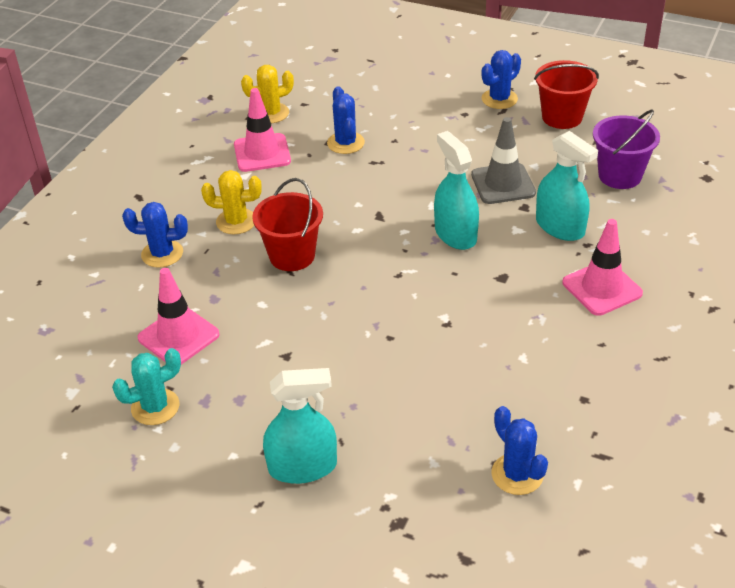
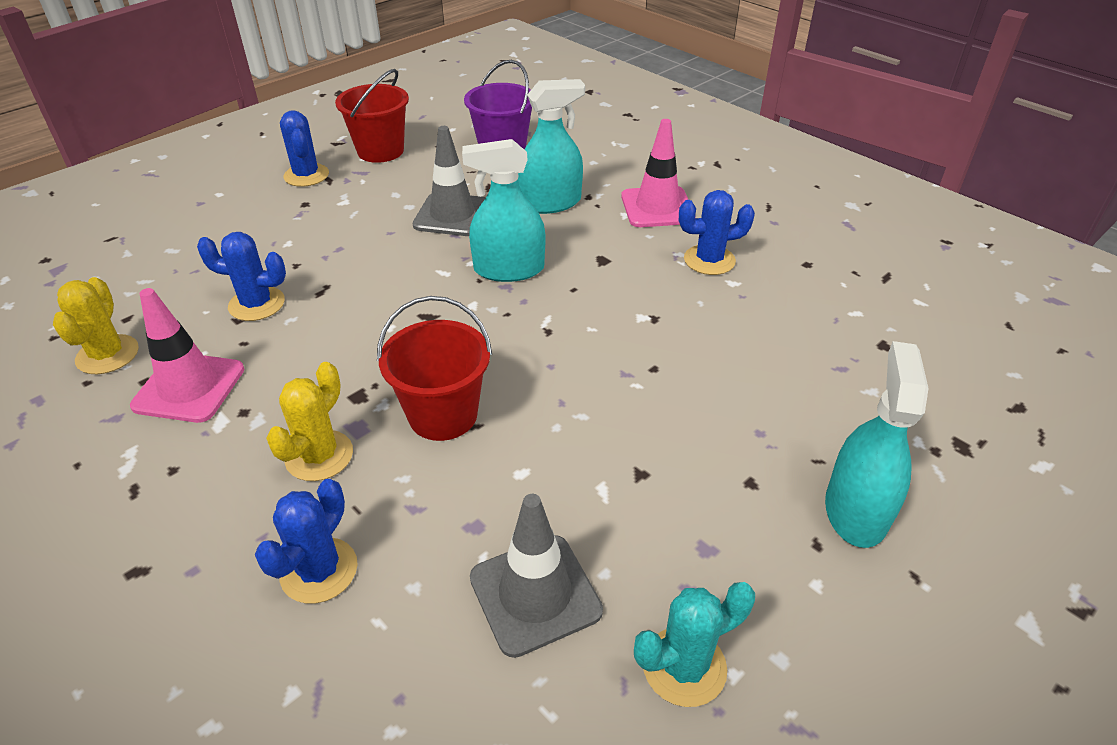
camera: 70 degrees left, 0 degrees up
turquoise cactus [112,348,181,425] -> turquoise cactus turned 75 degrees clockwise [634,582,755,707]
pink traffic cone [137,268,220,365] -> grey traffic cone [470,494,603,658]
blue cactus [492,406,548,495] -> blue cactus moved to [679,190,755,275]

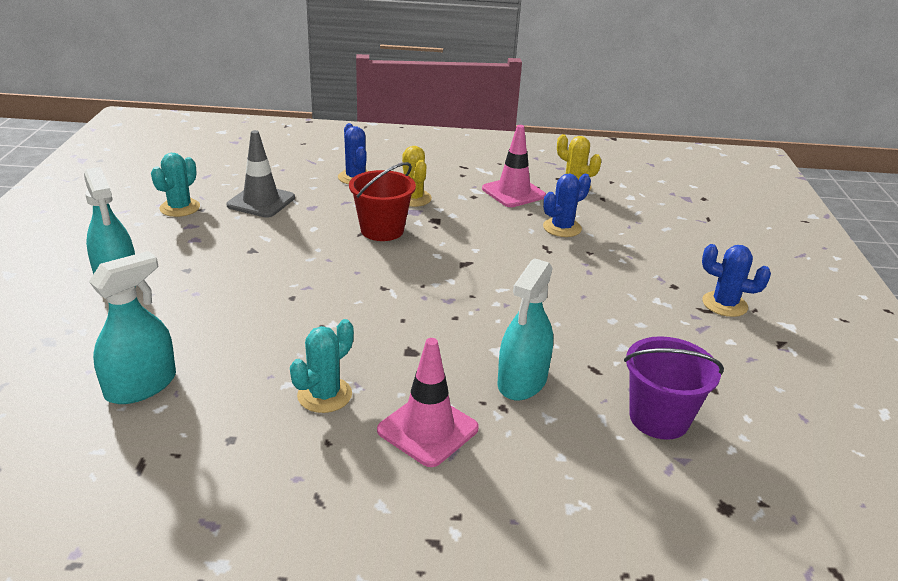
camera: 135 degrees right, 10 degrees down
red bucket [335,69,409,163] -> none
grey traffic cone [413,126,486,236] -> none
turquoise spray bottle [462,139,545,282] -> turquoise spray bottle moved to [89,251,176,404]
blue cactus [679,190,755,275] -> turquoise cactus [290,319,354,413]

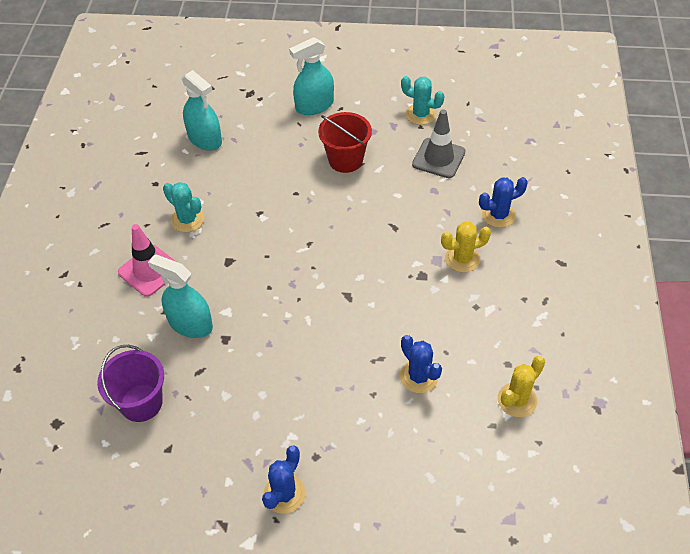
camera: 95 degrees right, 20 degrees up
red bucket [349,162,416,241] -> red bucket moved to [318,112,372,173]
pink traffic cone [482,125,546,207] -> none

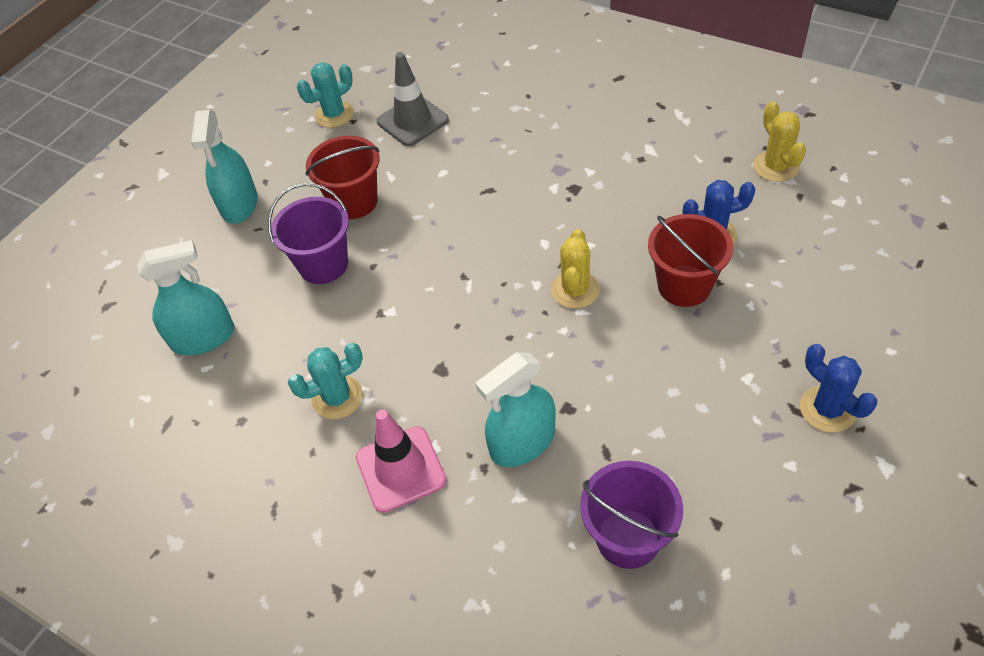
camera: 60 degrees left, 0 degrees up
yellow cactus [441,221,491,273] -> yellow cactus moved to [551,229,600,309]
blue cactus [479,177,528,228] -> none
none -> purple bucket [268,183,349,284]
none -> red bucket [648,214,733,307]

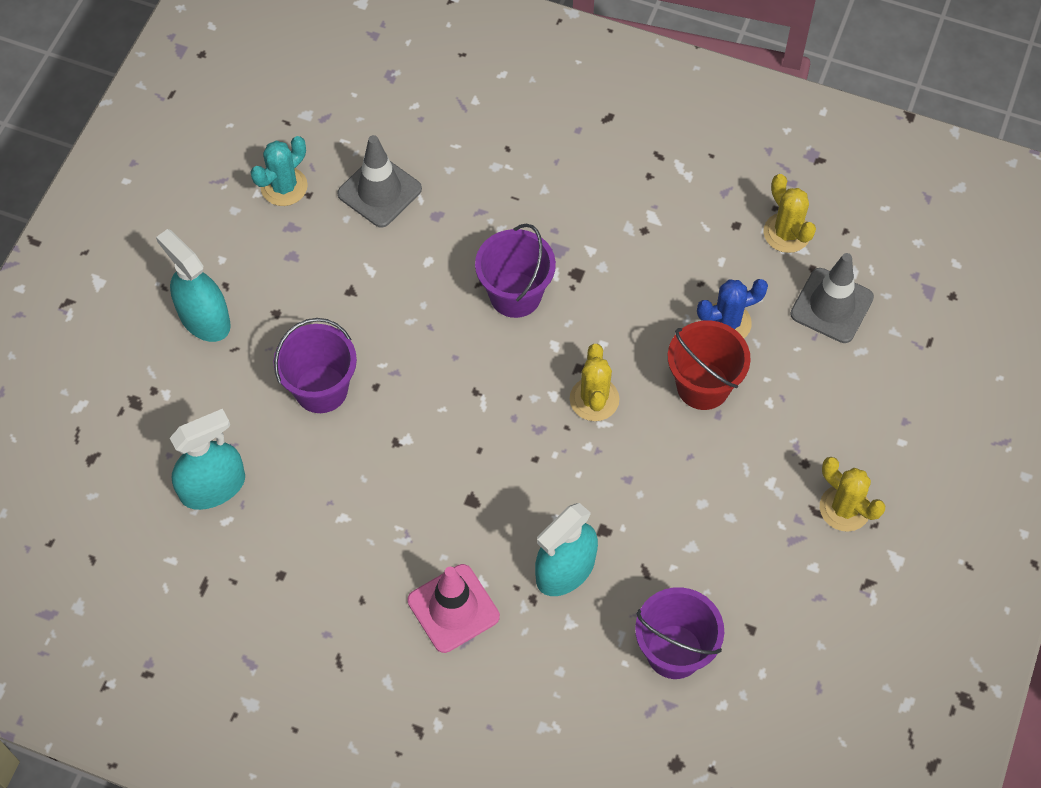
camera: 15 degrees left, 10 degrees up
turquoise spray bottle [191,110,258,224] -> turquoise spray bottle turned 150 degrees clockwise [156,229,231,342]
turquoise cactus [288,343,363,420] -> none
red bucket [306,136,380,219] -> none
blue cactus [800,344,877,433] -> yellow cactus [820,457,885,532]
none -> purple bucket [475,224,556,318]
none -> grey traffic cone [790,253,874,343]

